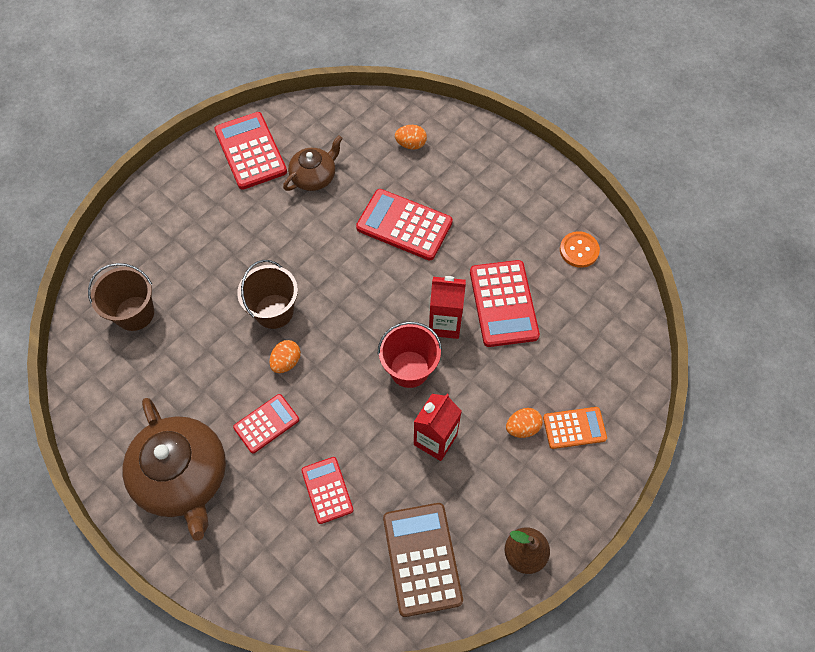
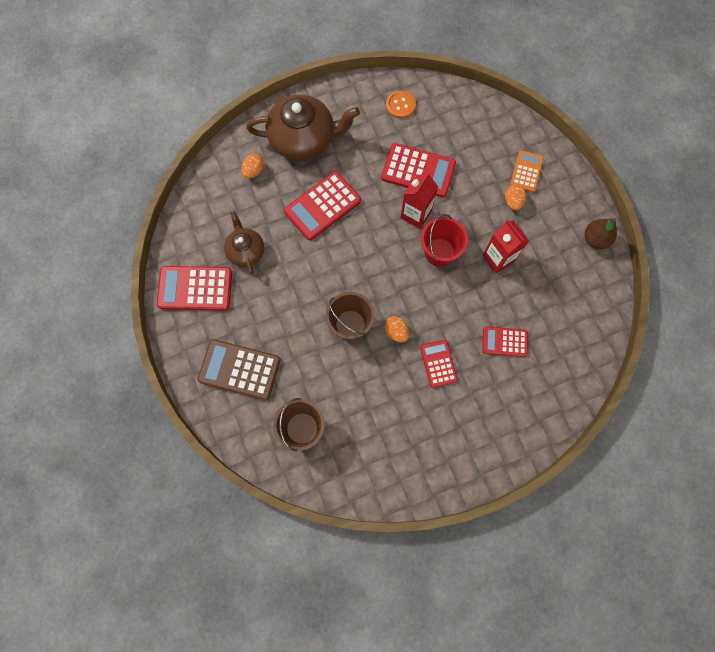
camera: 65 degrees left, 10 degrees up
brown teapot [123,398,226,541] -> brown teapot moved to [246,95,360,161]
brown calculator [383,503,463,617] -> brown calculator moved to [198,339,281,400]

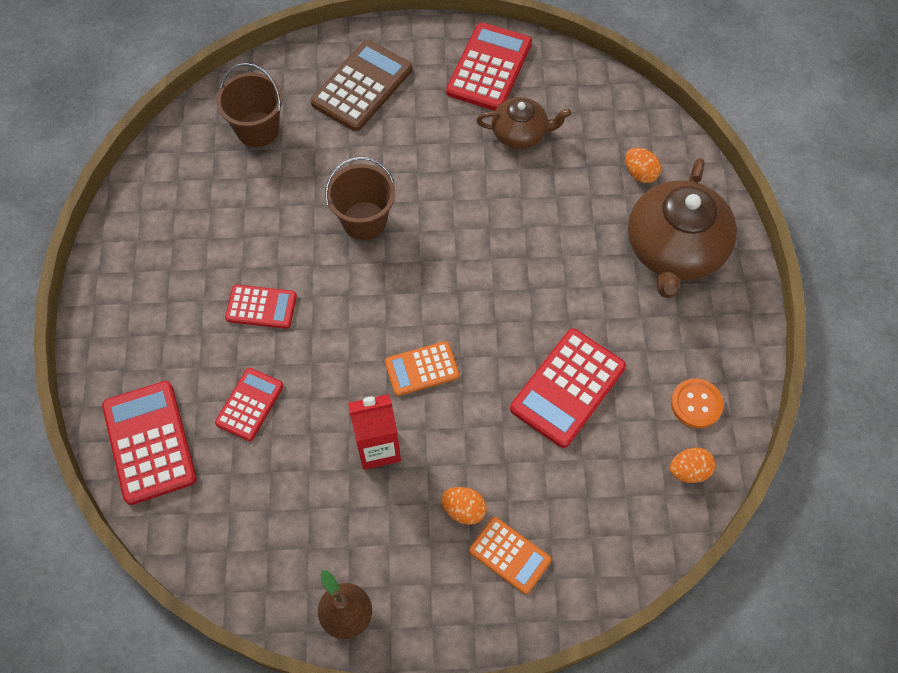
camera: 110 degrees right, 10 degrees down
red calculator [284,171,361,240] -> red calculator moved to [102,381,197,505]
orange egg [384,316,409,342] -> orange egg moved to [670,448,715,483]
red carton [401,172,438,229] -> none
red bucket [421,214,468,267] -> orange calculator [385,341,459,396]

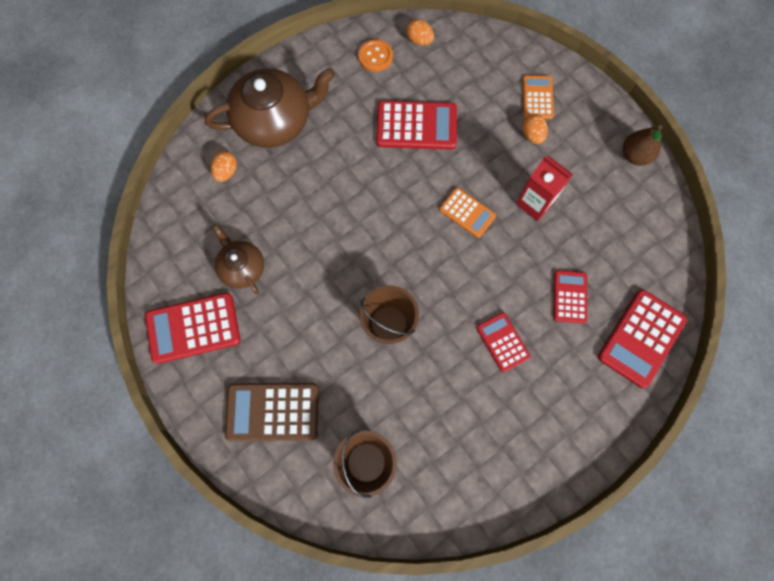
camera: 125 degrees left, 10 degrees up
red calculator [215,368,284,441] -> red calculator turned 105 degrees clockwise [553,270,587,324]

